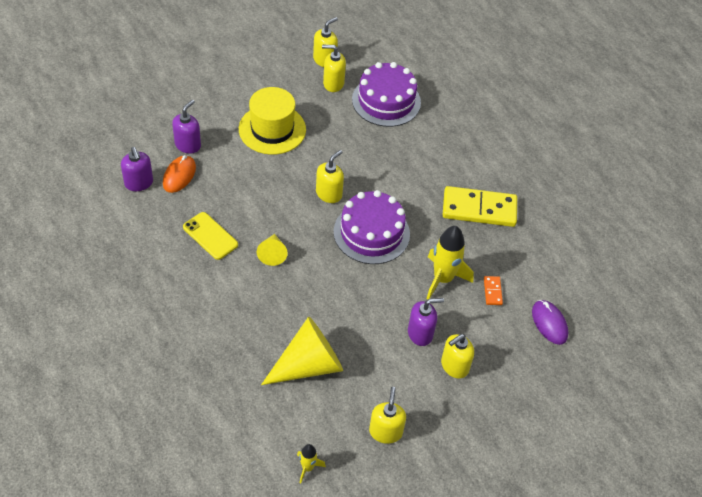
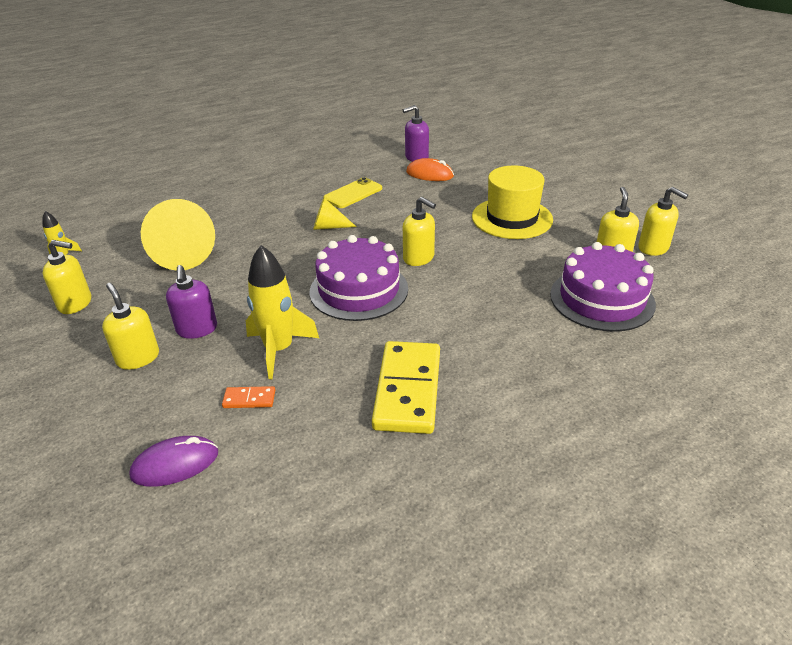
camera: 95 degrees right, 15 degrees down
purple soap dispenser [172,100,201,154] -> none

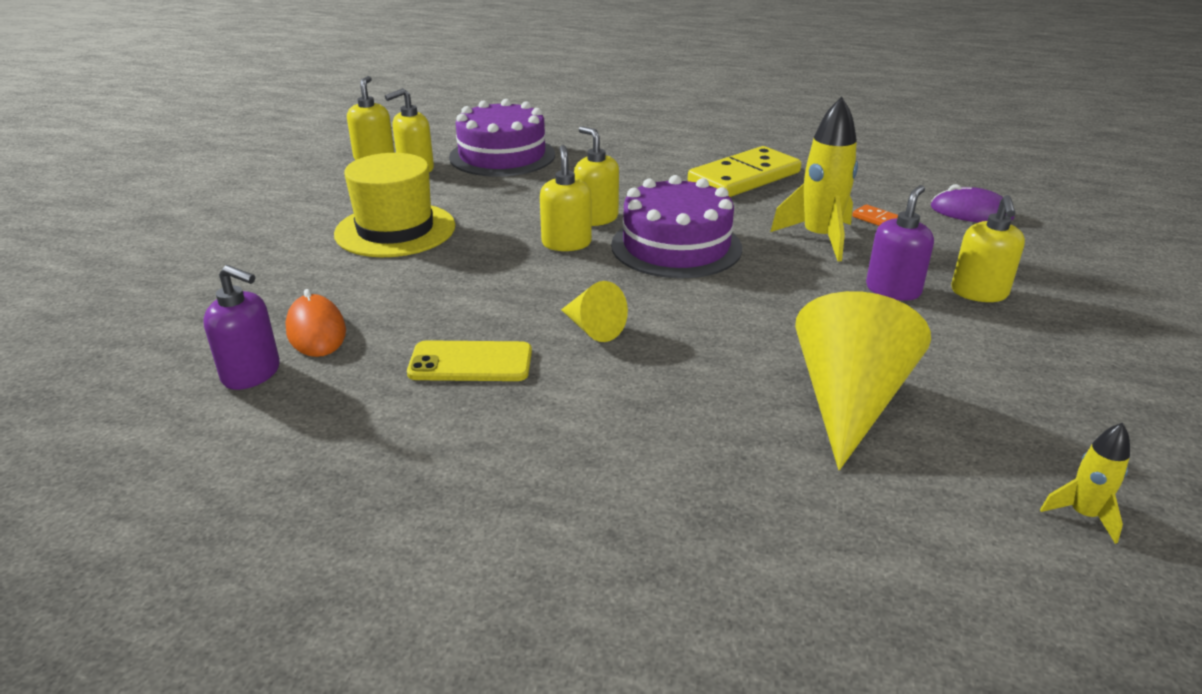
camera: 135 degrees left, 5 degrees down
yellow soap dispenser [43,240,91,314] -> yellow soap dispenser moved to [574,126,619,226]

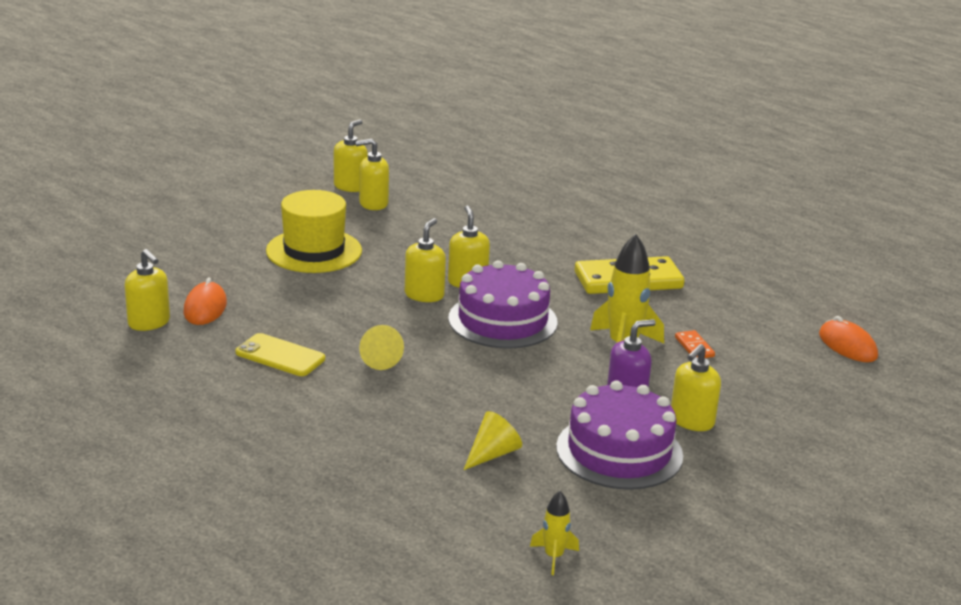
camera: 25 degrees right, 5 degrees down
purple soap dispenser [203,265,280,390] -> yellow soap dispenser [125,249,170,331]
purple cake [449,99,555,177] -> purple cake moved to [556,380,683,490]
yellow cone [795,291,931,470] -> yellow cone [464,411,522,470], size x0.52
purple mouse [931,184,1015,223] -> none
none -> orange mouse [819,316,878,362]

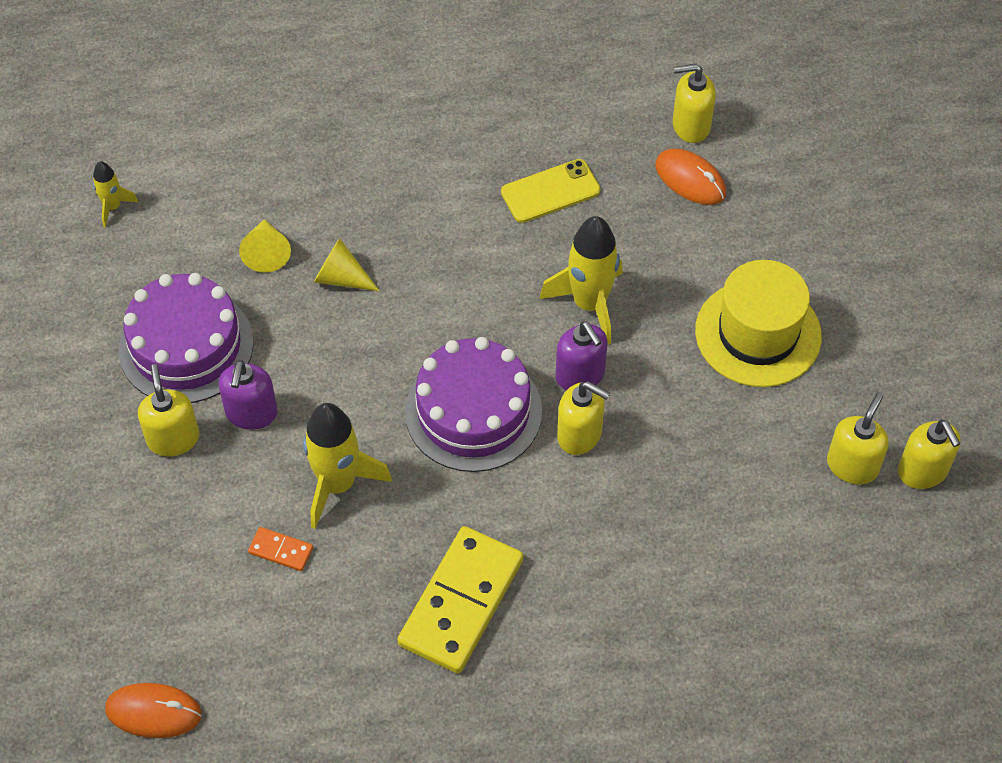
camera: 130 degrees right, 30 degrees up
yellow cone [359,325,404,370] -> yellow cone moved to [314,238,380,291]
yellow soap dispenser [405,218,446,302] -> purple soap dispenser [556,321,608,390]
none -> yellow rocket [540,216,623,345]

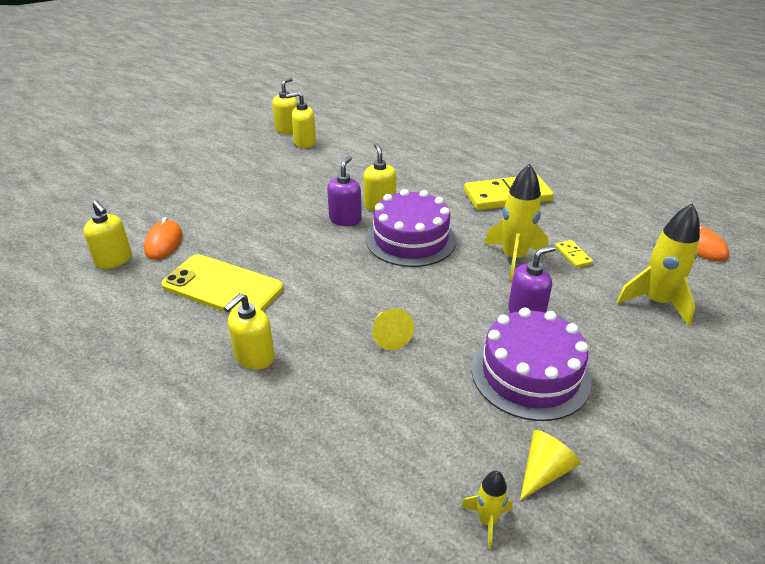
camera: 130 degrees left, 20 degrees down
yellow soap dispenser [138,364,199,457] -> yellow soap dispenser moved to [224,293,275,370]
yellow cone [239,219,291,273] -> yellow cone moved to [520,430,581,500]
orange domino [248,527,313,571] -> yellow domino [555,240,593,268]
yellow phone [501,159,601,223] -> yellow phone [162,254,283,314], size x1.56
yellow rocket [540,216,623,345] -> yellow rocket moved to [616,203,700,326]
yellow hat [695,260,822,387] -> none

